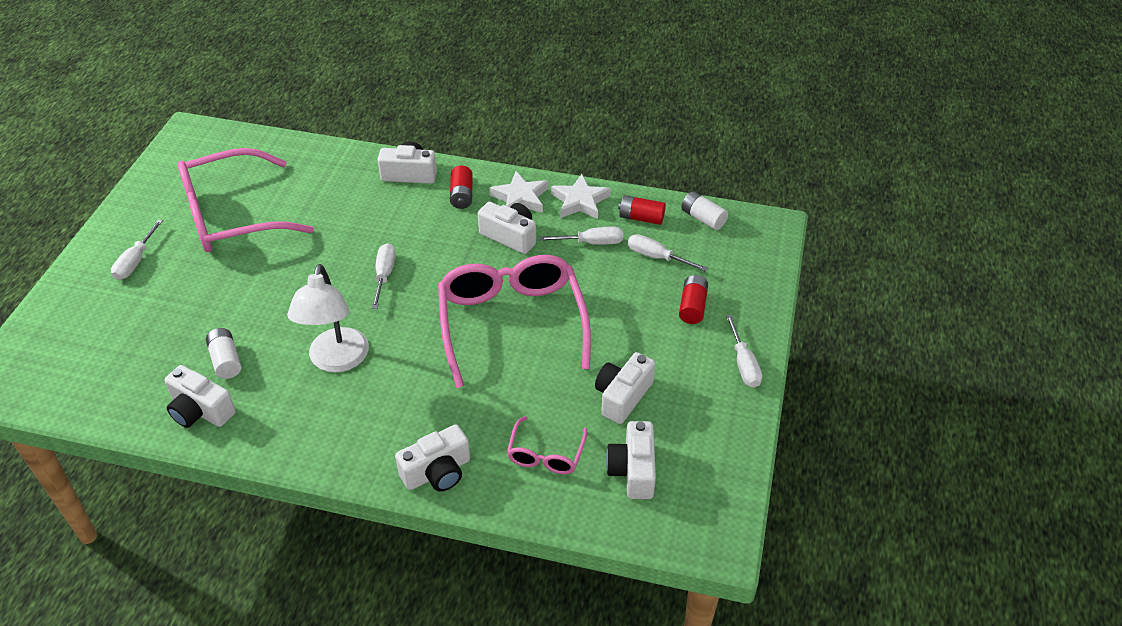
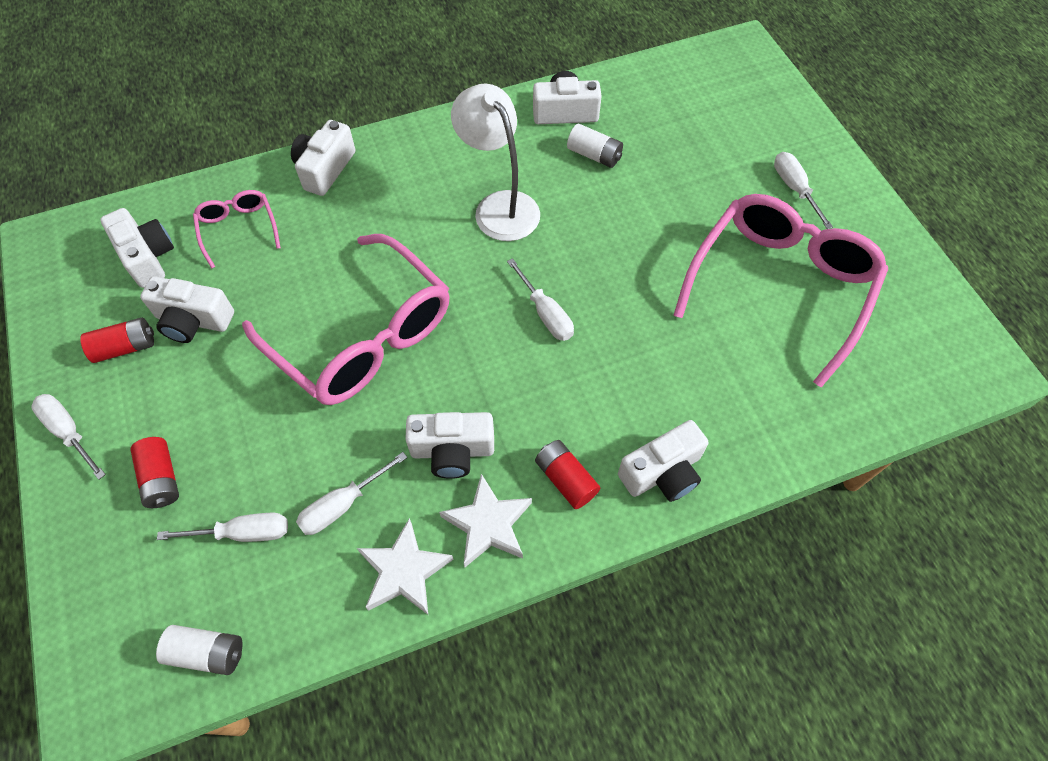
camera: 145 degrees right, 15 degrees up
white camera [595,352,655,424] -> white camera turned 105 degrees clockwise [140,276,234,343]
red battery [618,195,666,225] -> red battery moved to [80,318,154,363]

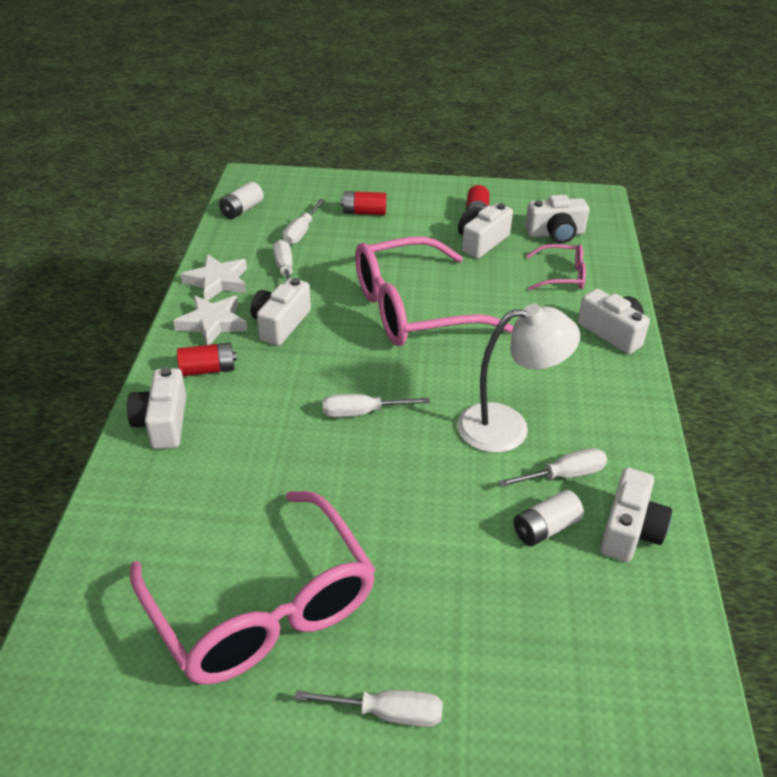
camera: 115 degrees right, 20 degrees down
white screwdriver [31,394,106,480] -> white screwdriver moved to [498,448,607,487]

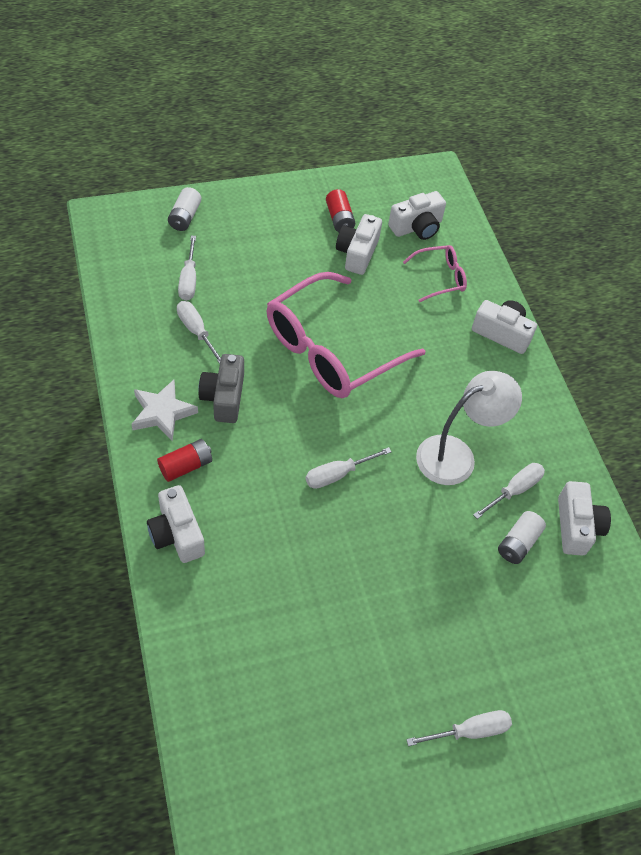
camera: 25 degrees left, 15 degrees up
pink glasses [130,491,376,684] -> none
white star [180,254,247,301] -> none
white battery [219,182,264,219] -> white battery moved to [168,187,202,231]
white camera [251,278,311,346] -> grey camera [198,354,244,423]
red battery [341,191,386,215] -> none

